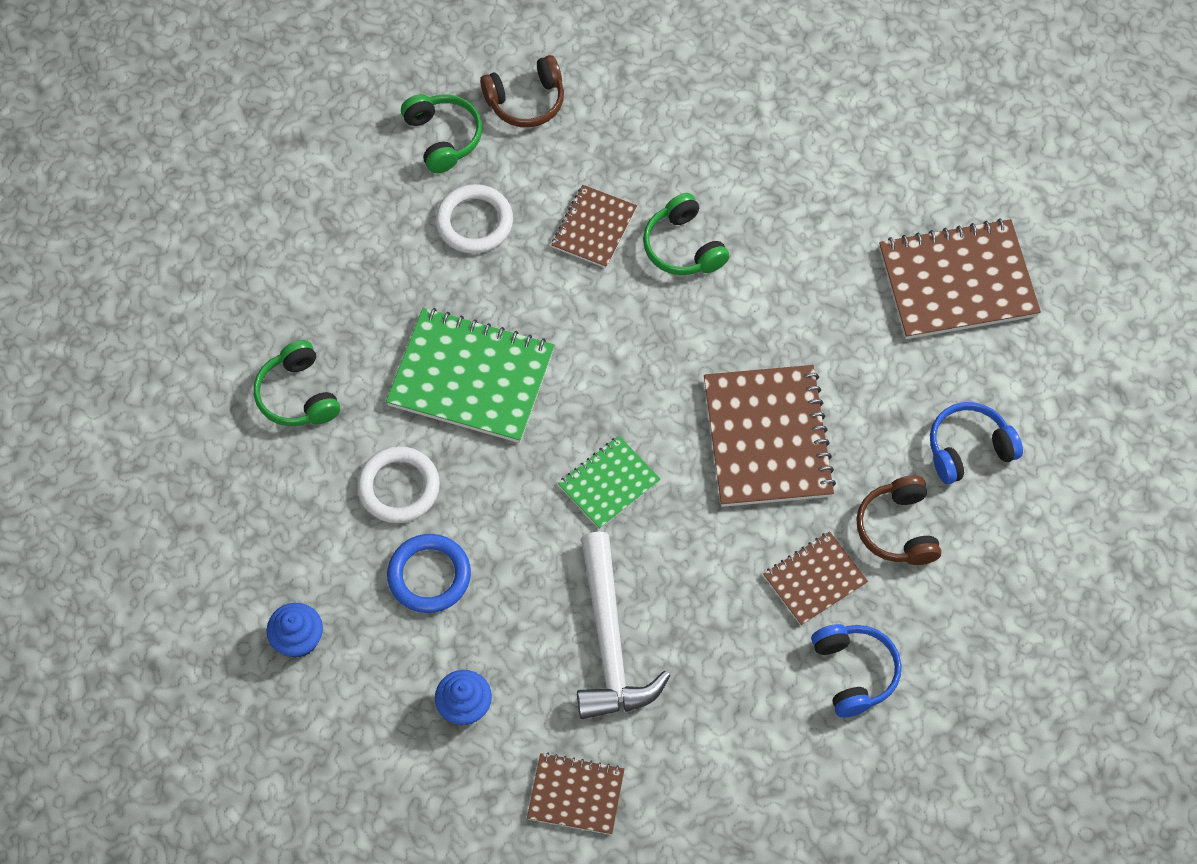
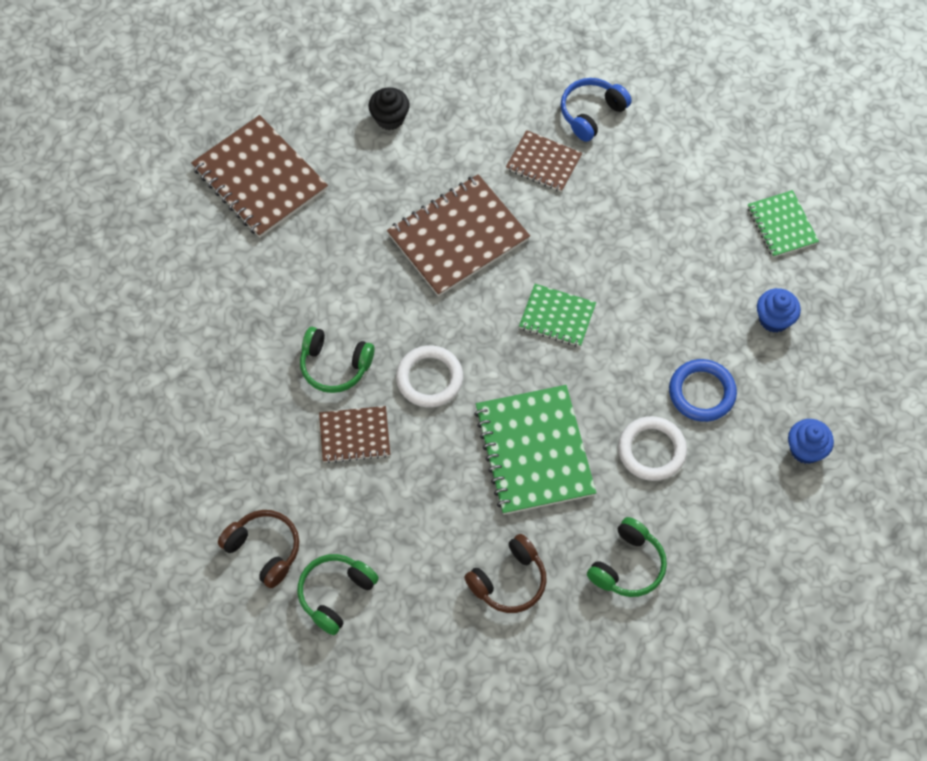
camera: 120 degrees left, 0 degrees up
white ring [436,184,513,254] -> white ring moved to [396,345,463,407]
brown notebook [527,753,624,835] -> green notebook [747,190,819,257]
white hammer [577,531,670,719] -> none
green headphones [643,193,729,275] -> green headphones turned 75 degrees clockwise [300,327,375,393]
brown headphones [856,475,941,565] -> brown headphones moved to [464,534,547,613]
blue headphones [930,402,1023,484] -> black cupcake [369,87,410,130]

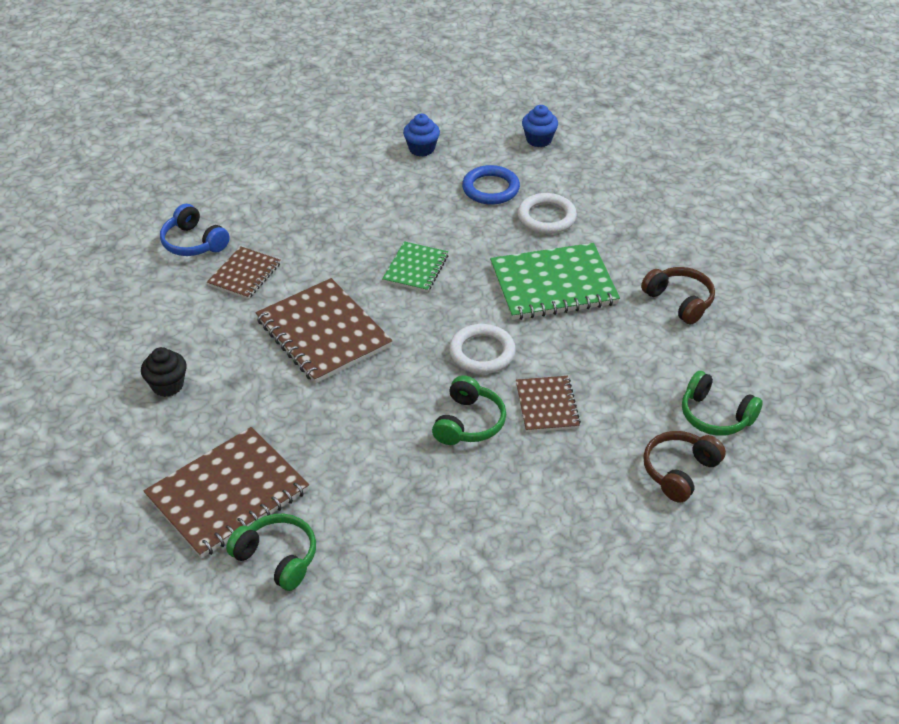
camera: 90 degrees left, 20 degrees down
green headphones [587,517,667,597] -> green headphones moved to [226,514,316,591]
green notebook [747,190,819,257] -> none

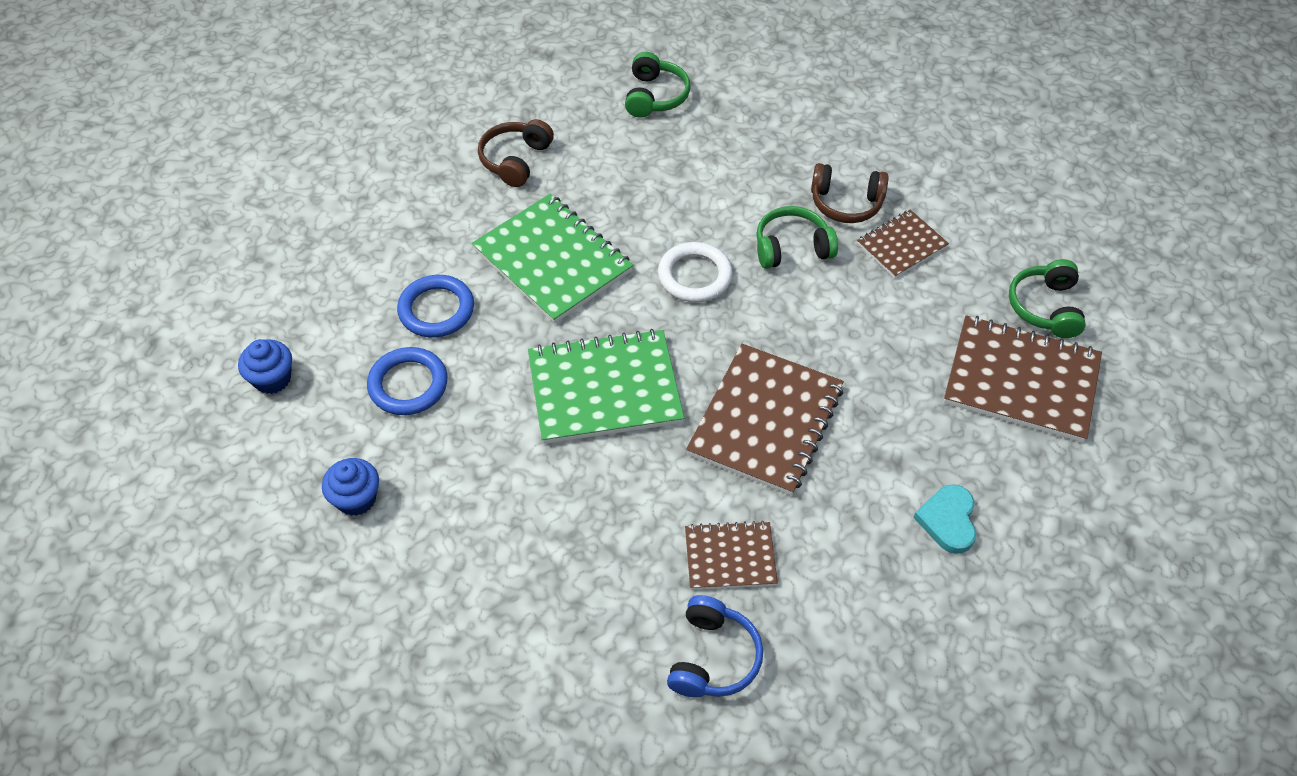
camera: 120 degrees left, 10 degrees up
black cupcake [141,347,187,397] -> turquoise heart [913,484,976,554]
green notebook [382,241,448,292] -> green notebook [528,329,684,444], size x1.78
brown notebook [516,376,581,432] -> brown notebook moved to [857,210,949,278]
white ring [517,193,577,234] -> blue ring [397,275,474,338]
brown headphones [643,431,726,503] -> brown headphones moved to [811,163,889,223]

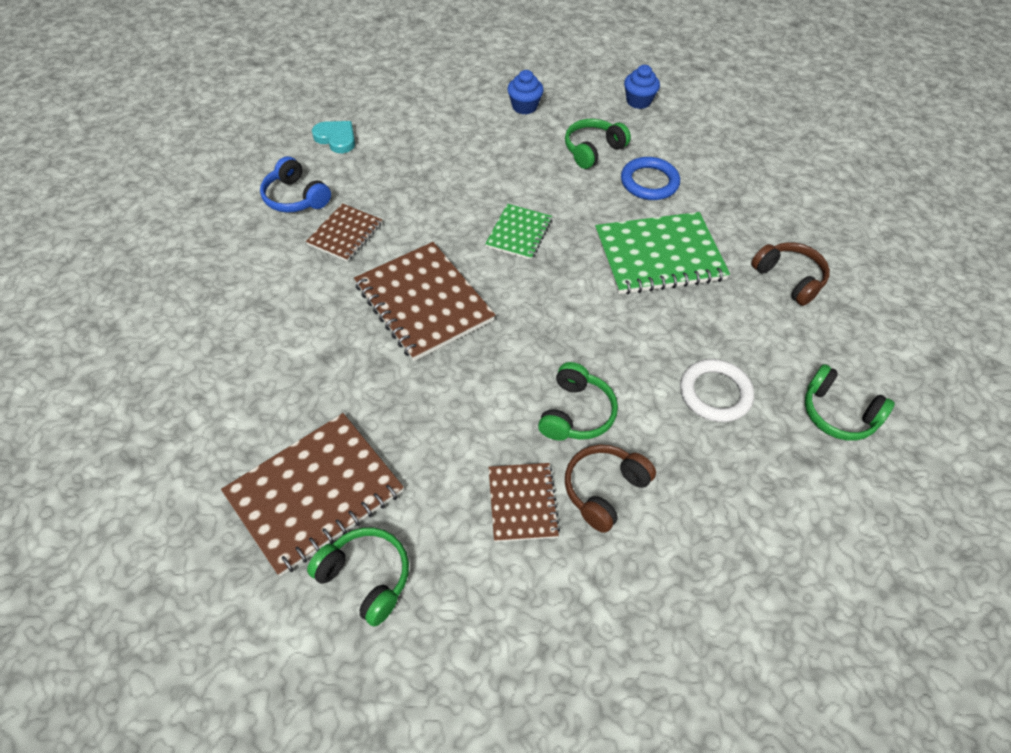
camera: 120 degrees right, 0 degrees up
blue ring [367,347,448,415] -> green headphones [565,119,631,169]
green notebook [528,329,684,444] -> green notebook [485,204,552,260], size x0.56
white ring [658,242,733,303] -> white ring moved to [680,359,754,422]
turquoise heart [913,484,976,554] -> turquoise heart moved to [312,121,355,153]

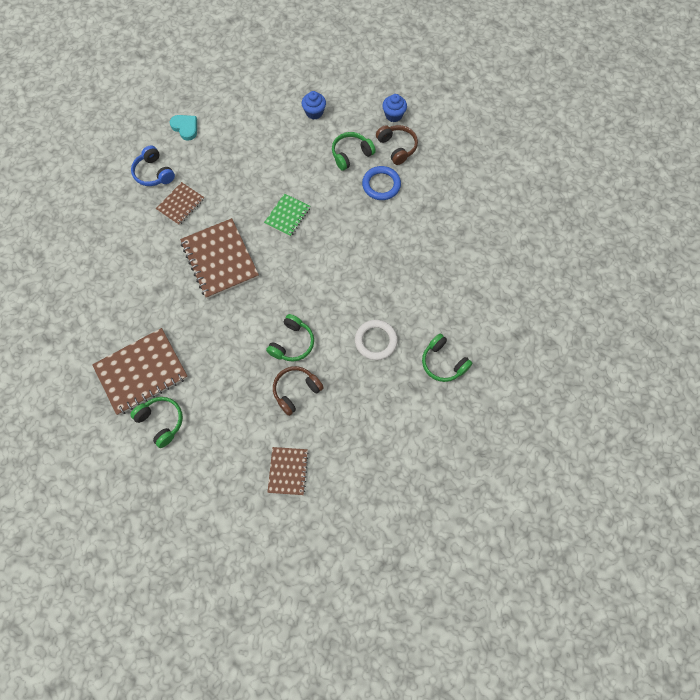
camera: 10 degrees right, 15 degrees up
brown notebook [489,463,560,542] -> brown notebook moved to [267,447,309,495]
green notebook [595,212,730,295] -> none
brown headphones [751,242,830,306] -> brown headphones moved to [376,125,418,165]

